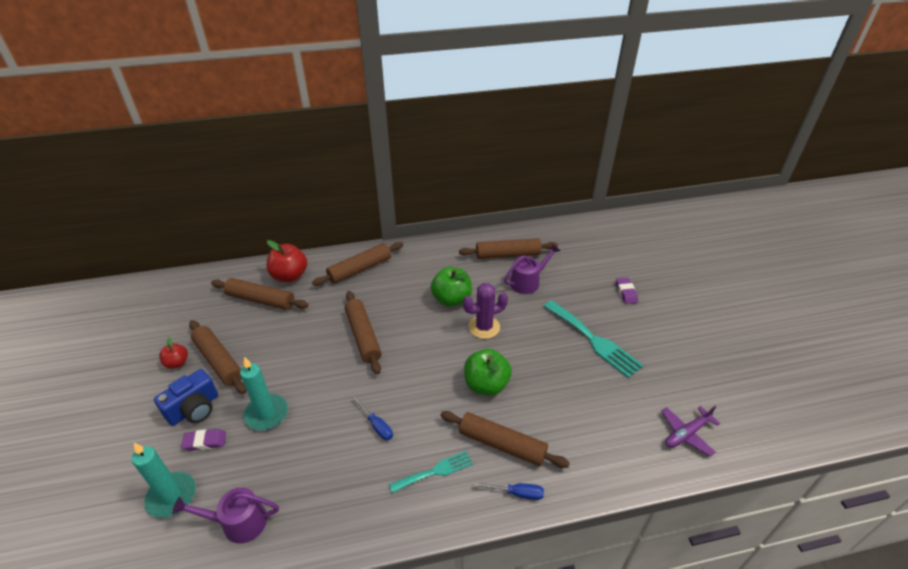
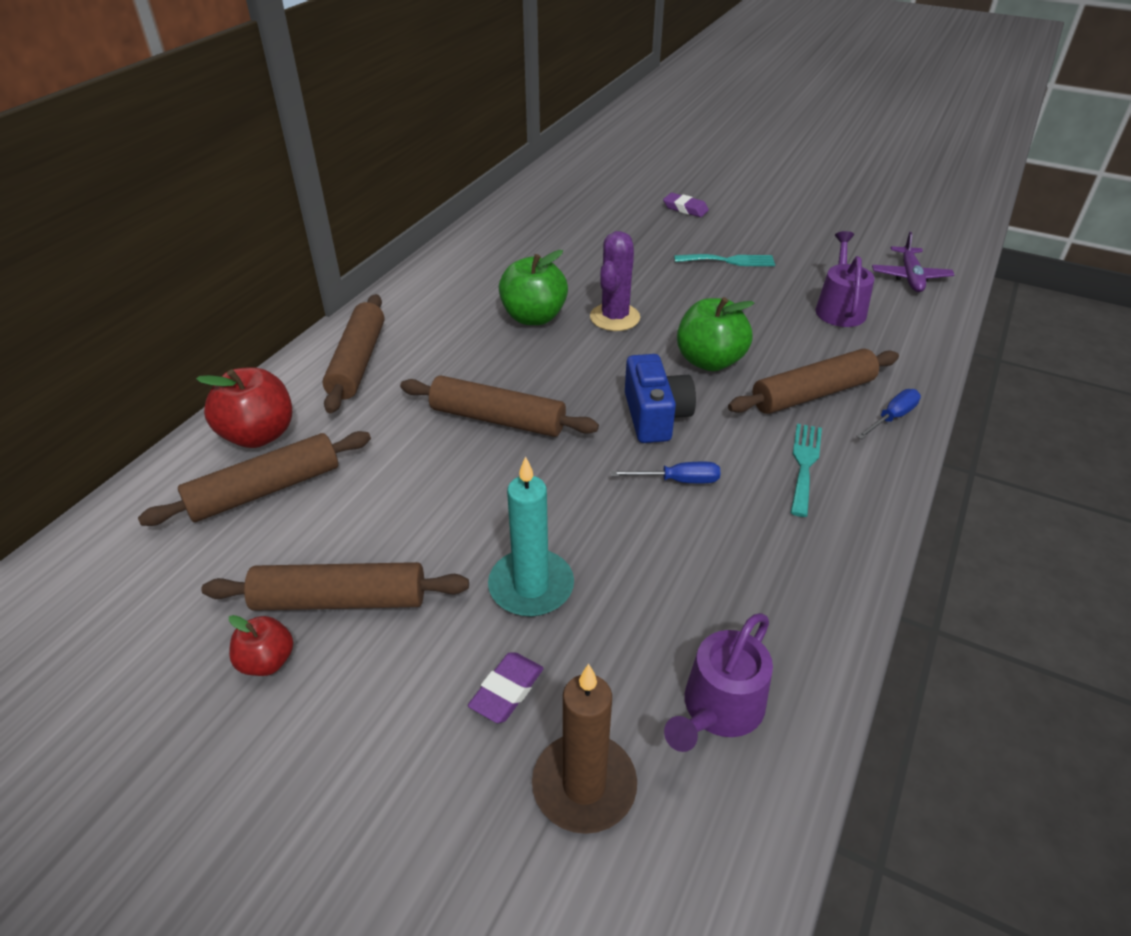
camera: 50 degrees left, 0 degrees up
turquoise candle [132,443,196,518] -> brown candle [532,664,637,834]
blue camera [154,369,218,426] -> blue camera moved to [625,354,696,443]
brown rolling pin [459,238,558,259] -> none
purple watering can [504,244,560,294] -> purple watering can moved to [816,231,875,327]
turquoise fork [544,300,643,378] -> turquoise fork [674,254,775,266], size x0.60

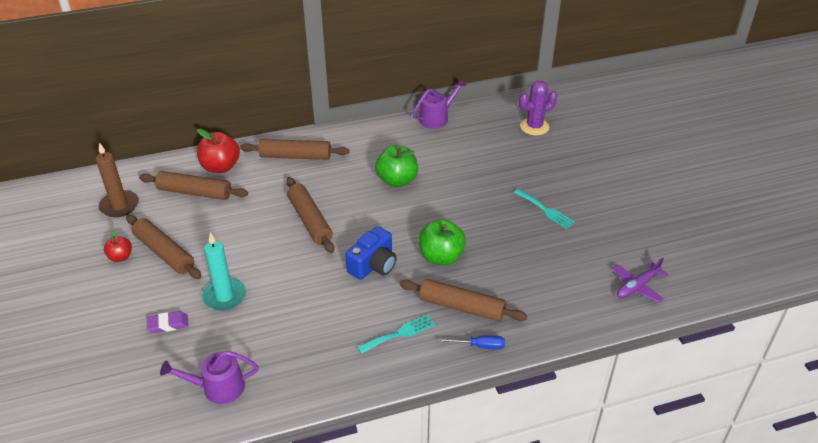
camera: 45 degrees right, 0 degrees up
brown rolling pin [322,294,384,413] -> brown rolling pin turned 45 degrees clockwise [240,139,349,160]
brown candle [532,664,637,834] -> brown candle moved to [96,143,139,217]
purple cactus [590,231,640,331] -> purple cactus moved to [519,81,557,135]
blue screwdriver [611,462,721,483] -> none
purple eraser [663,193,709,217] -> none
purple watering can [816,231,875,327] -> purple watering can moved to [413,78,467,129]

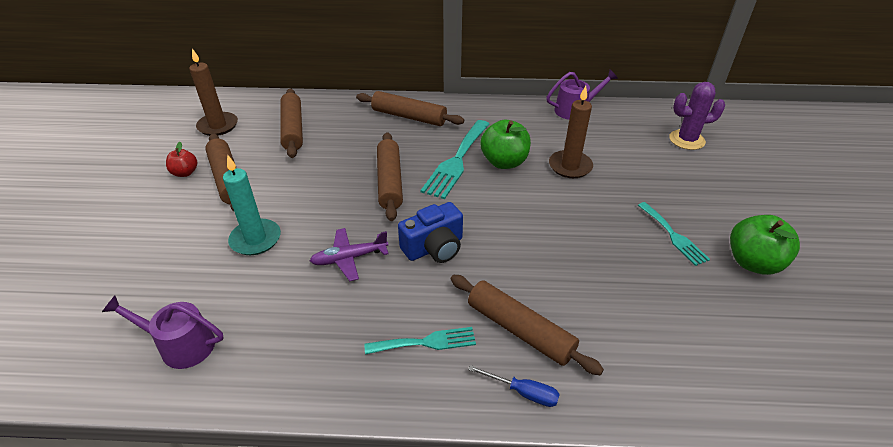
camera: 20 degrees right, 0 degrees up
brown rolling pin [139,171,248,200] -> brown rolling pin turned 45 degrees clockwise [280,89,303,158]
purple eraser [147,311,188,333] -> none
red apple [197,129,240,173] -> none
green apple [419,219,466,265] -> green apple moved to [730,215,800,275]
purple plane [613,257,668,303] -> purple plane moved to [310,228,389,281]
none -> turquoise fork [420,120,490,199]
none -> brown candle [549,86,593,178]

